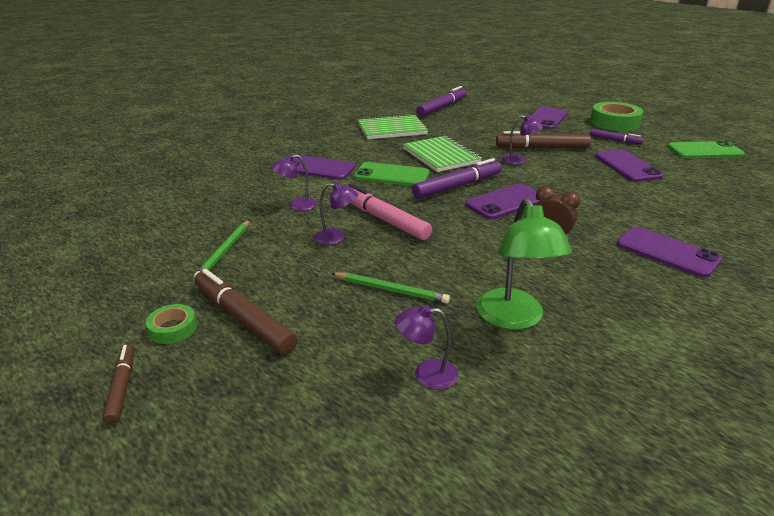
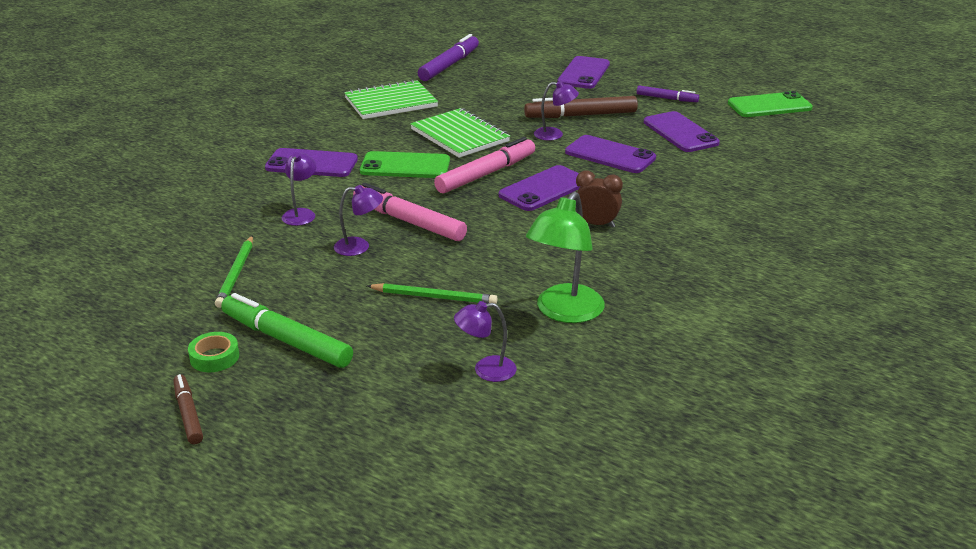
camera: 10 degrees left, 0 degrees up
brown marker [195,269,298,354] -> green marker [221,293,353,368]
purple lamp [271,154,317,211] -> purple lamp turned 135 degrees clockwise [282,152,316,226]
purple marker [412,158,502,199] -> pink marker [434,137,535,193]
green lamp [476,198,572,330] -> green lamp turned 45 degrees clockwise [526,192,605,323]
green tape [590,102,643,131] -> none
purple phone [617,227,722,278] -> purple phone moved to [565,135,656,173]

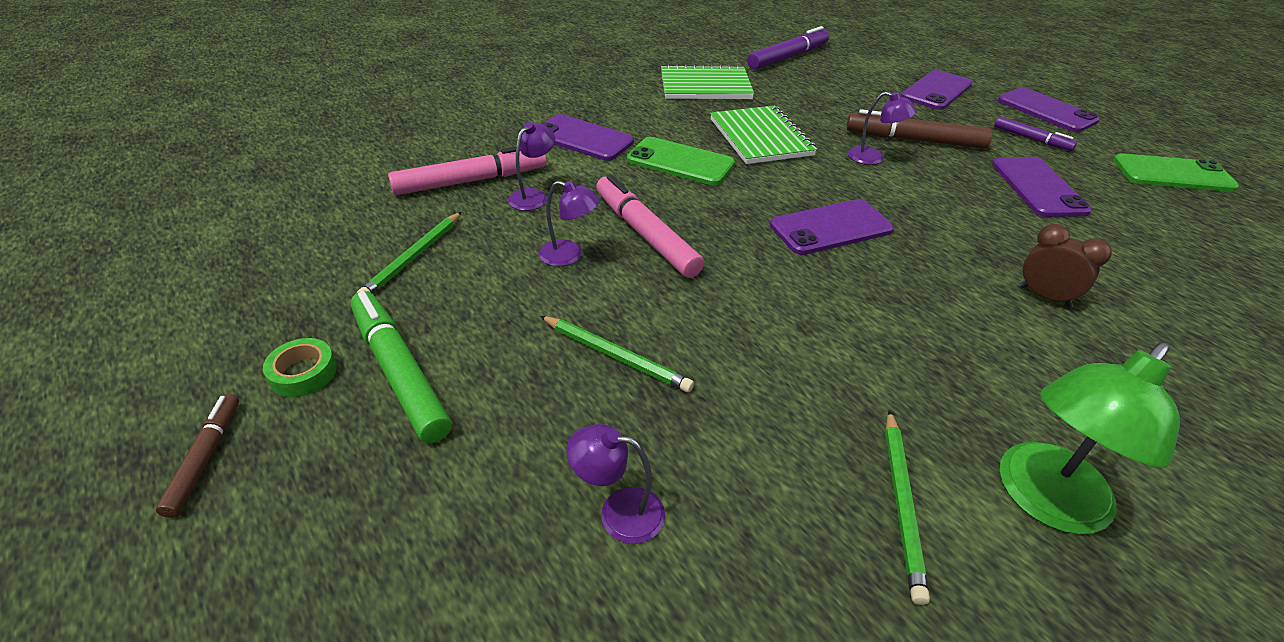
camera: 20 degrees right, 10 degrees up
pink marker [434,137,535,193] -> pink marker moved to [388,147,547,195]
green lamp [526,192,605,323] -> green lamp moved to [1000,342,1180,534]
purple phone [565,135,656,173] -> purple phone moved to [998,87,1100,132]
brown clock [576,171,623,228] -> brown clock moved to [1019,224,1112,308]
none -> green pencil [885,410,930,605]

